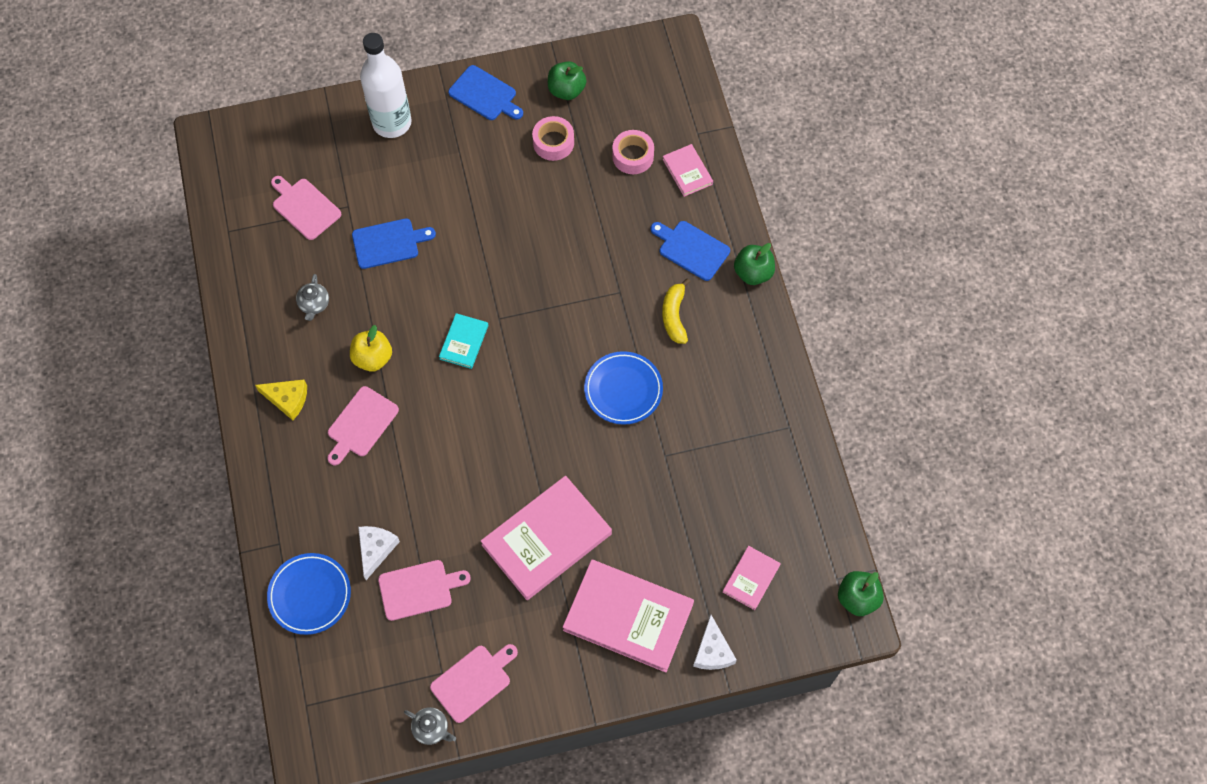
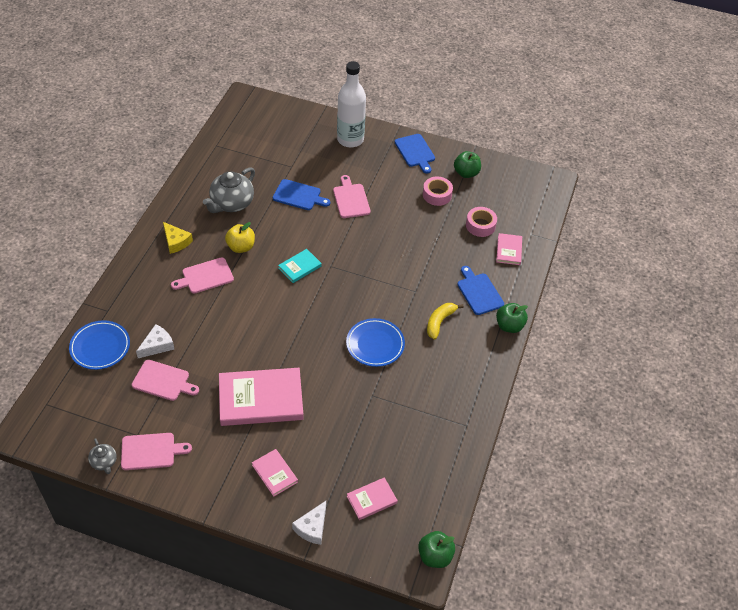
camera: 30 degrees right, 15 degrees down
pink cutting board [271,176,341,240] -> pink cutting board moved to [333,175,371,218]
grey teapot [296,274,329,321] -> grey teapot [203,167,255,213], size x1.96
pink book [563,560,694,672] -> pink book [252,449,298,497], size x0.49

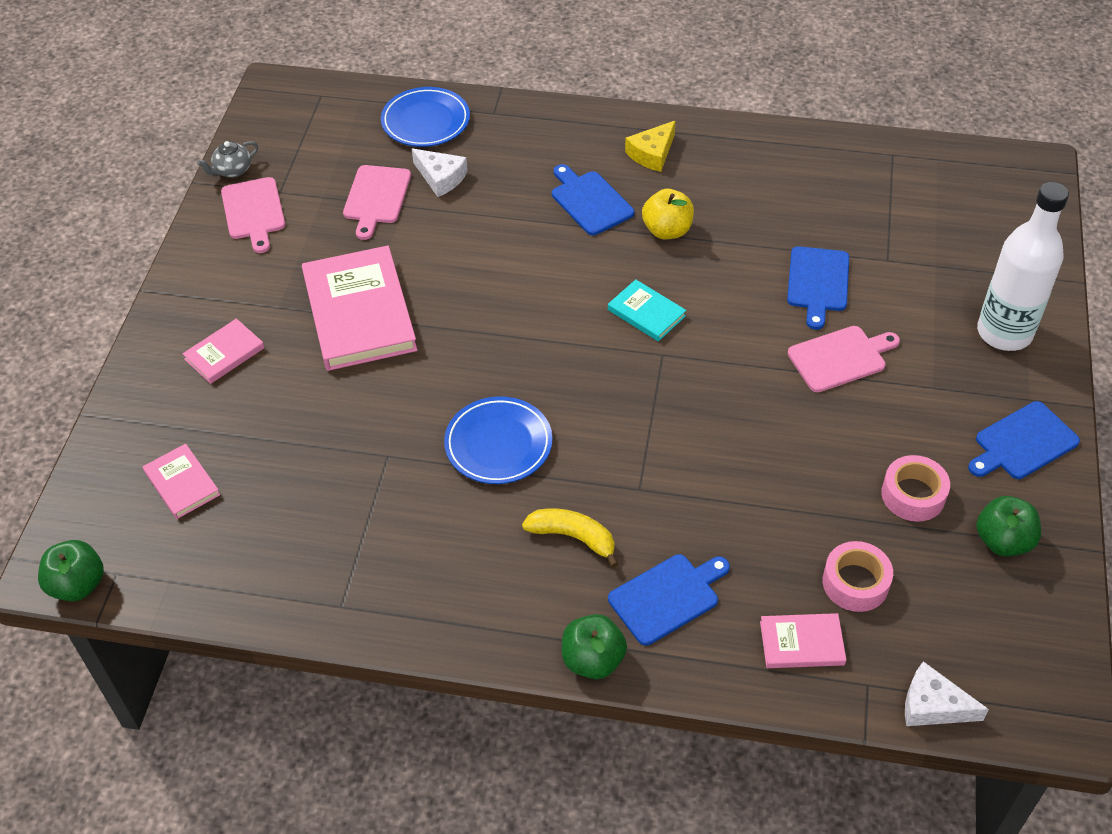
camera: 85 degrees right, 0 degrees up
pink cutting board [171,257,234,294] -> blue cutting board [552,164,634,235]
grey teapot [203,167,255,213] -> none
white cheese [292,501,326,545] -> white cheese moved to [905,661,989,726]

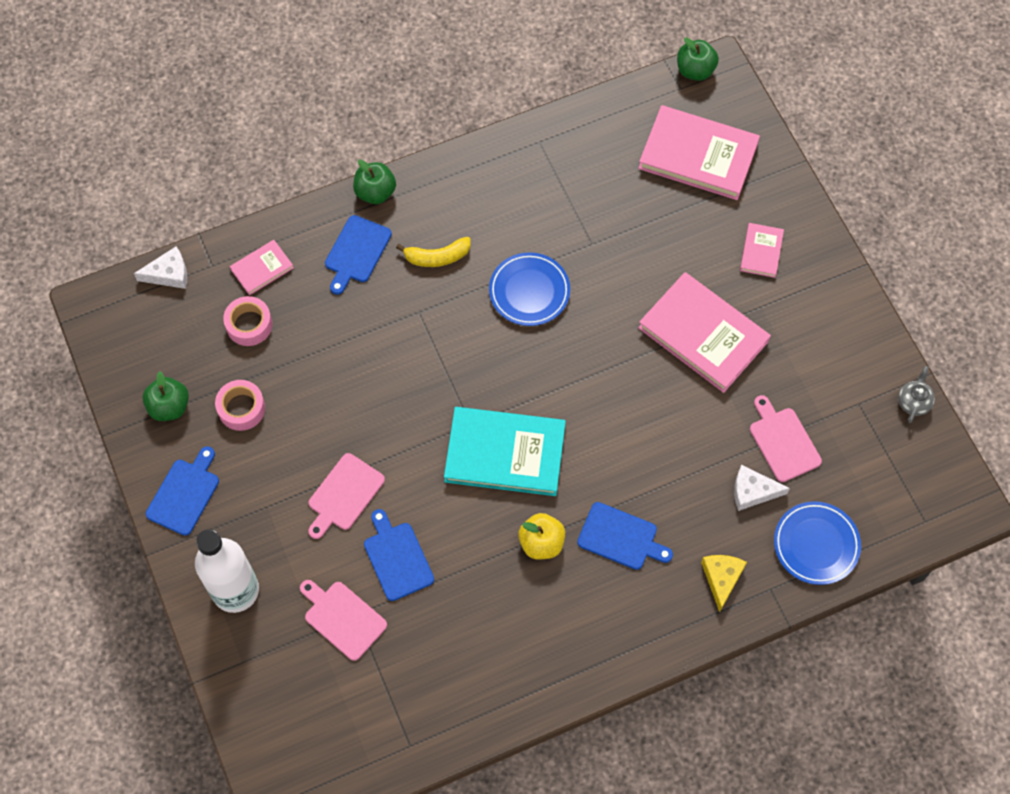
camera: 145 degrees right, 15 degrees up
pink book [143,444,220,519] -> pink book [638,105,760,200], size x2.04
pink cutting board [221,177,285,253] -> pink cutting board moved to [300,580,387,661]
turquoise book [608,279,686,341] -> turquoise book [444,407,566,496], size x2.04
yellow cheese [625,120,676,172] -> yellow cheese moved to [701,555,747,612]

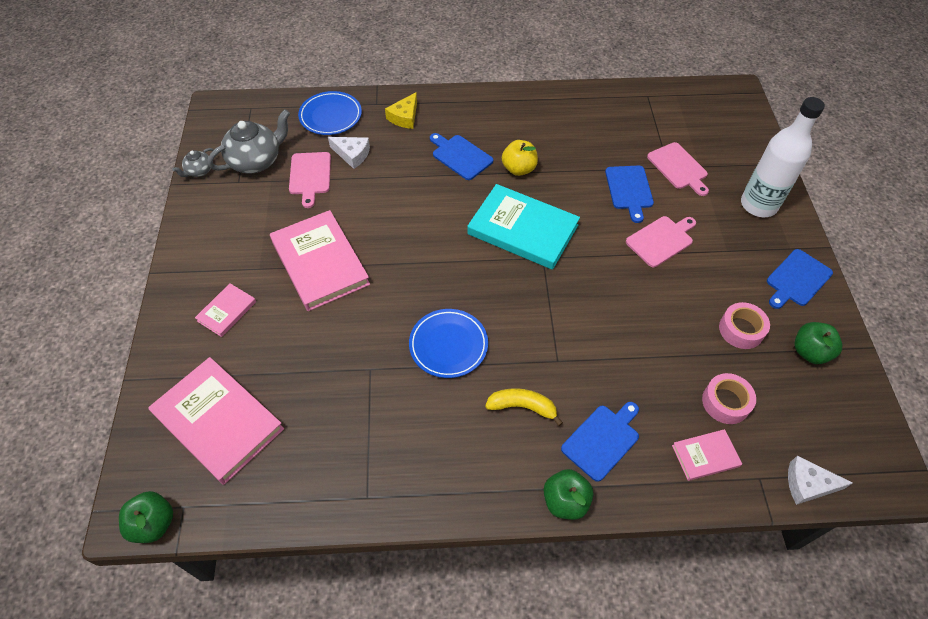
camera: 160 degrees left, 10 degrees down
none -> grey teapot [207,109,290,174]

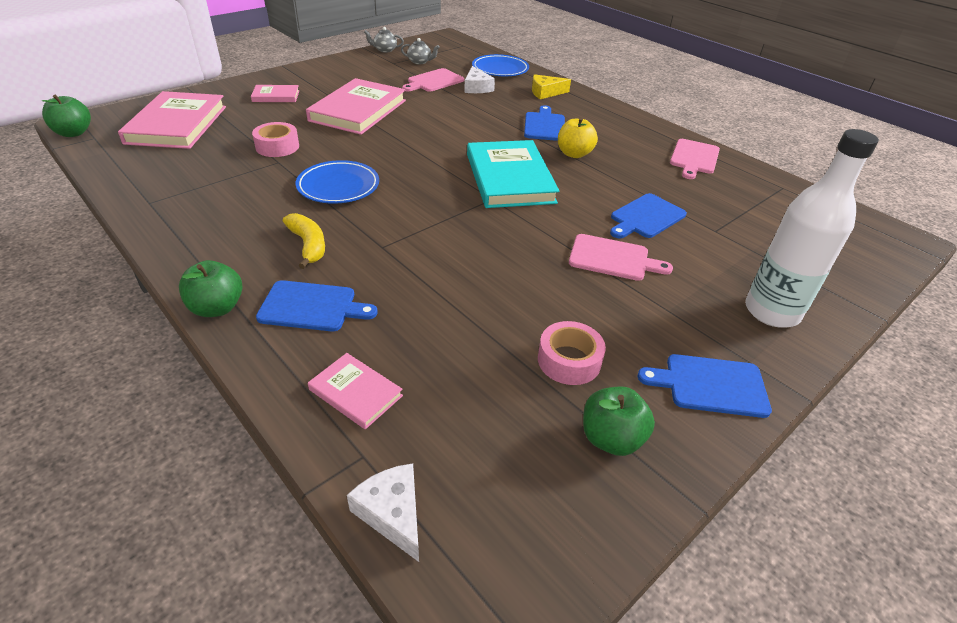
camera: 50 degrees right, 15 degrees down
grey teapot [207,109,290,174] -> grey teapot [401,38,440,64], size x0.51
pink cutting board [647,142,709,196] -> pink cutting board moved to [670,139,720,179]
pink tape [702,373,756,424] -> pink tape moved to [252,122,299,157]

